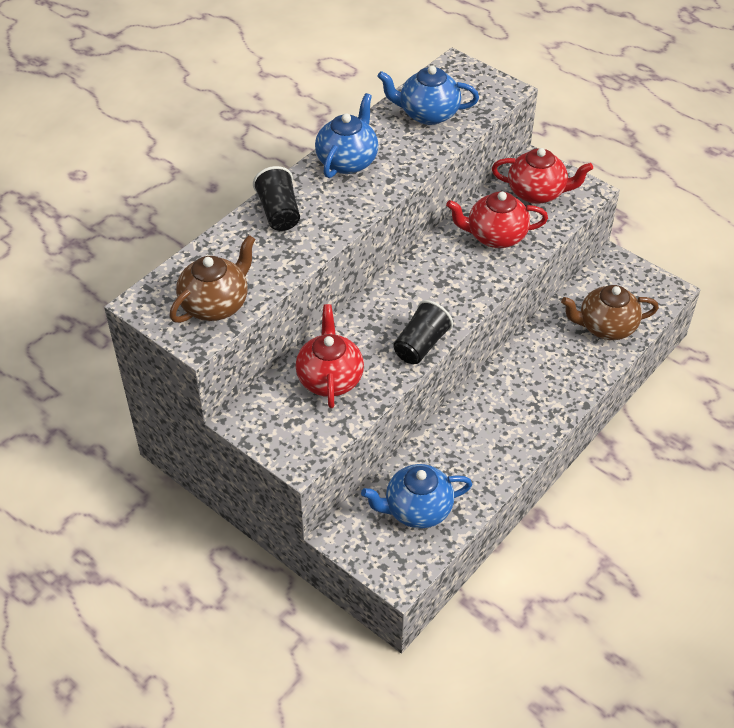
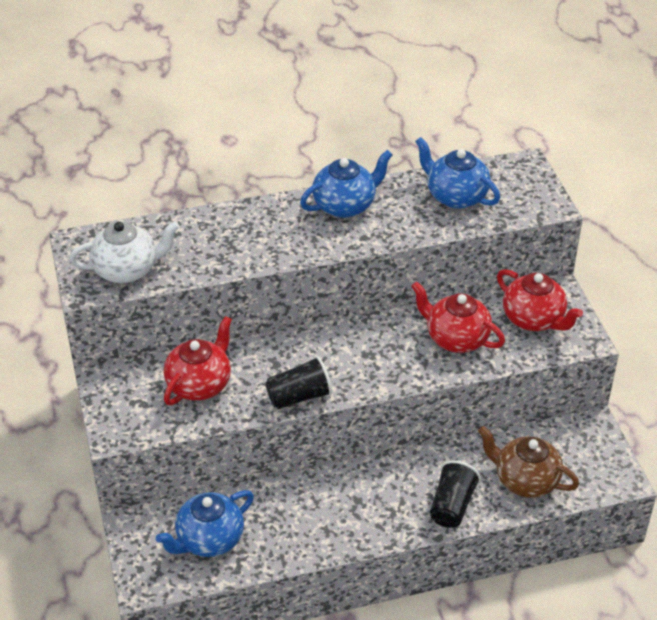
camera: 35 degrees right, 5 degrees down
brown teapot [170,235,255,323] -> white teapot [69,221,179,283]
black cup [253,166,300,231] -> black cup moved to [430,460,481,528]
blue teapot [361,464,472,529] -> blue teapot turned 60 degrees counterclockwise [156,490,254,557]

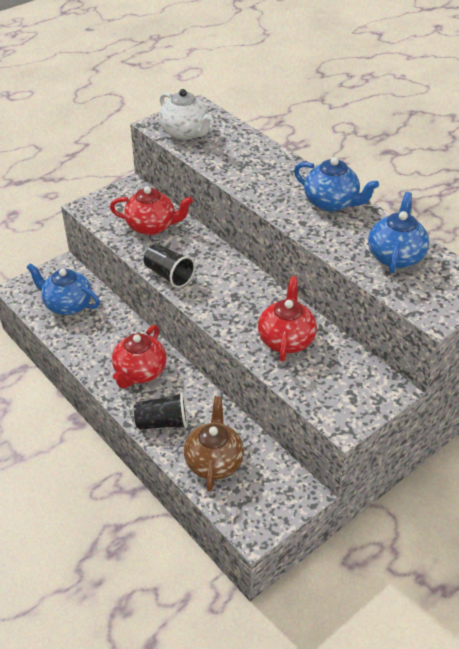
camera: 65 degrees right, 0 degrees up
red teapot [497,269,583,331] -> red teapot moved to [112,325,167,388]

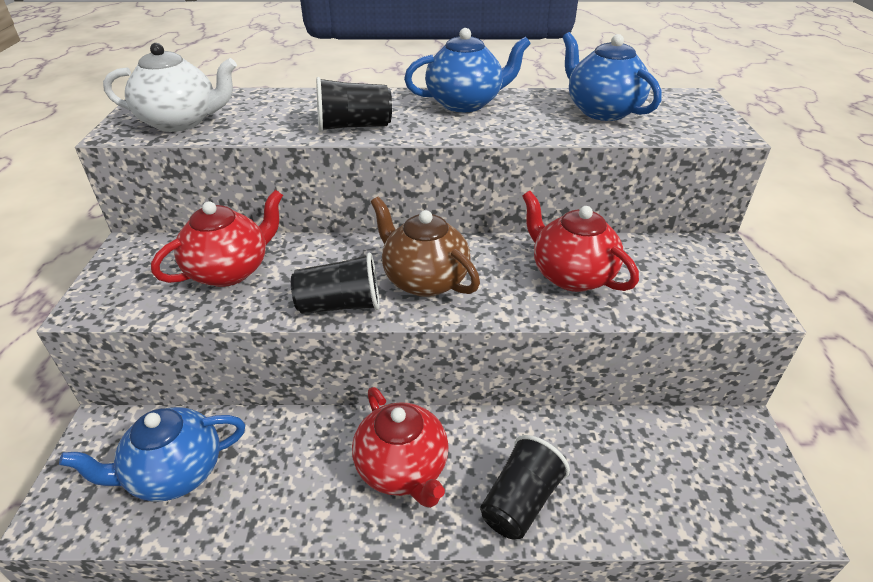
camera: 50 degrees left, 5 degrees down
brown teapot [184,396,244,492] -> brown teapot moved to [371,197,480,297]
none -> black cup [316,77,392,132]

